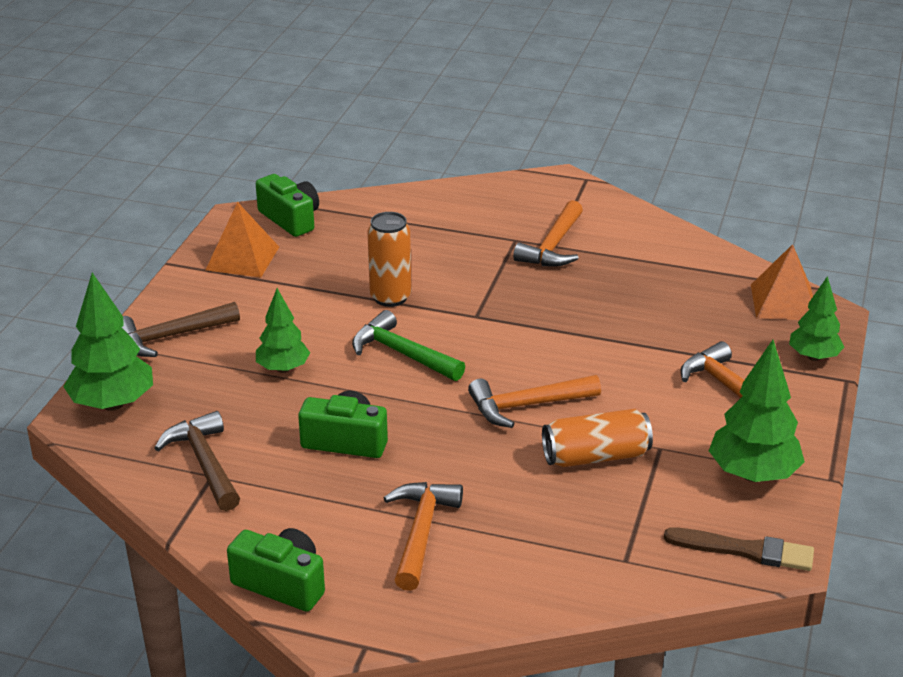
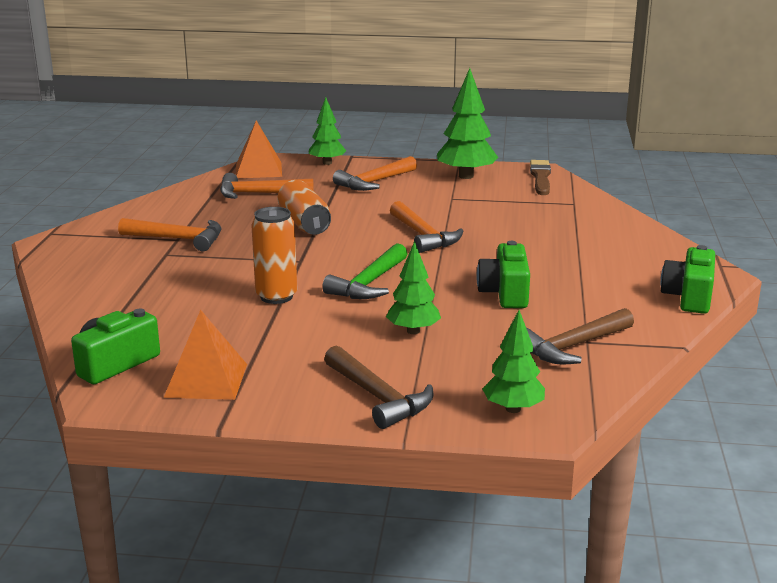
camera: 100 degrees left, 10 degrees down
green tree [63,273,153,411] -> green tree [482,310,545,413], size x0.64
orange hammer [384,482,463,591] -> orange hammer moved to [220,173,314,199]
orange can [542,409,653,467] -> orange can moved to [278,180,331,235]

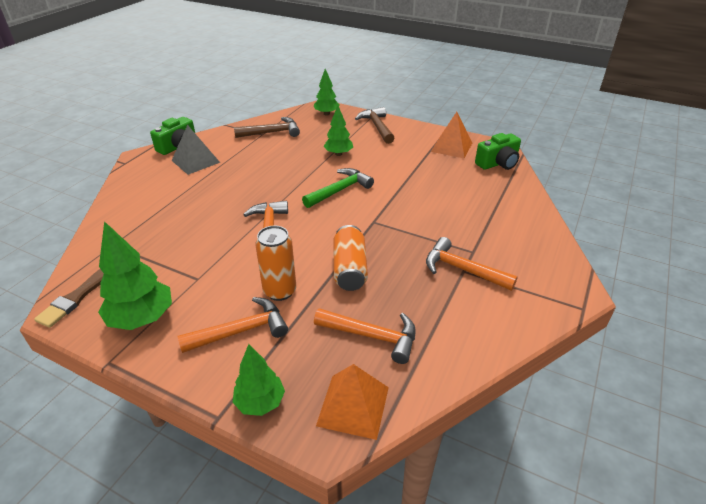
camera: 160 degrees left, 15 degrees up
orange can [251,207,297,304] -> orange can moved to [255,226,296,301]
green camera [476,241,530,308] -> none
none -> grey pyramid [171,125,220,175]

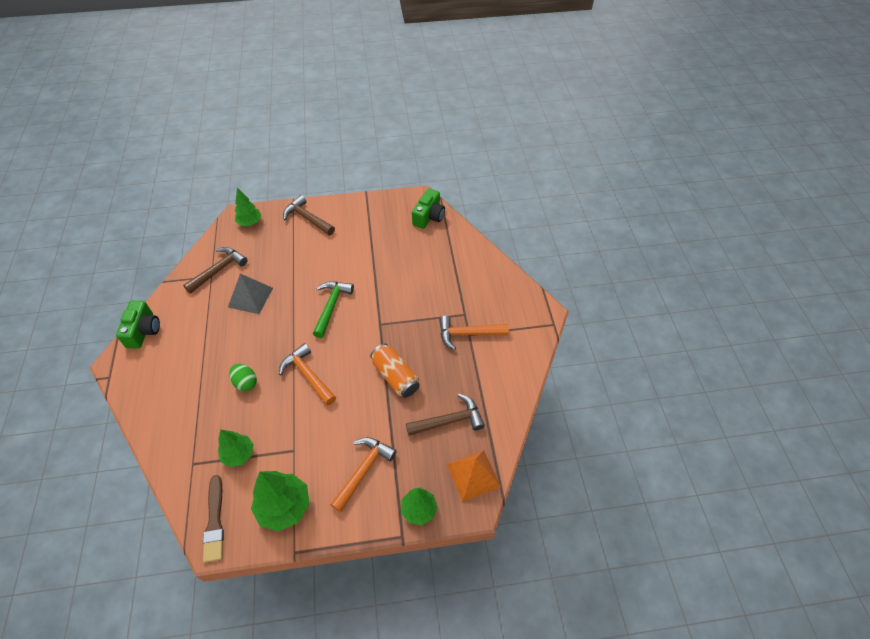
camera: 35 degrees left, 15 degrees up
grey pyramid [171,125,220,175] -> grey pyramid moved to [228,274,273,314]
orange can [255,226,296,301] -> none
orange hammer [314,308,416,364] -> brown hammer [406,394,485,436]
green tree [324,105,353,156] -> green tree moved to [218,429,254,467]
orange pyramid [431,112,472,159] -> none
none -> green egg [229,364,257,391]

